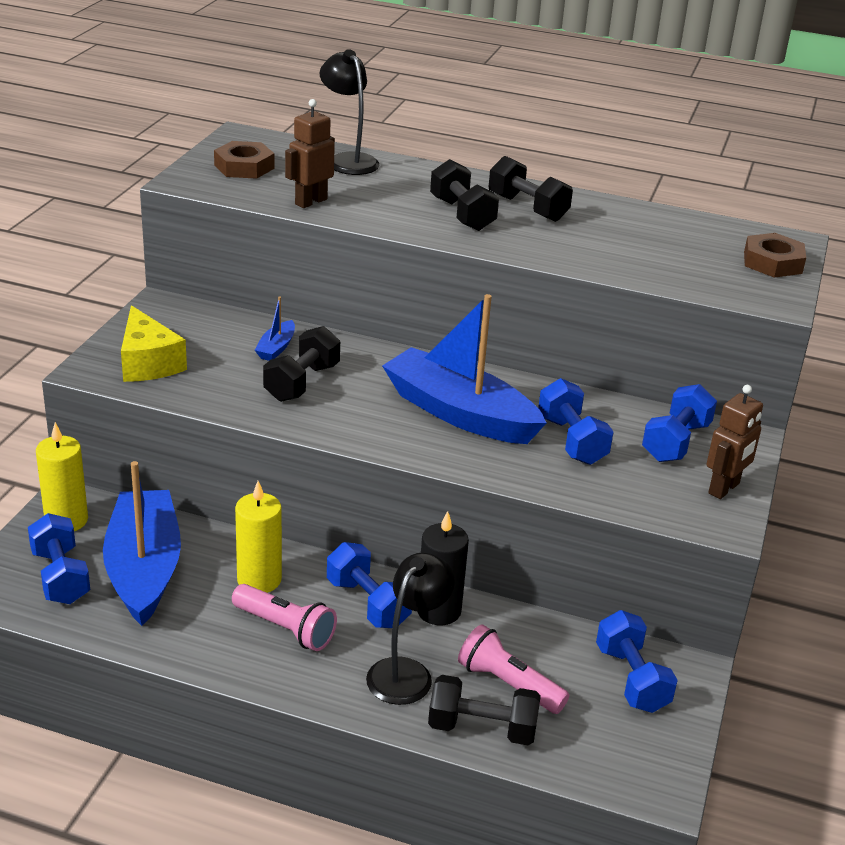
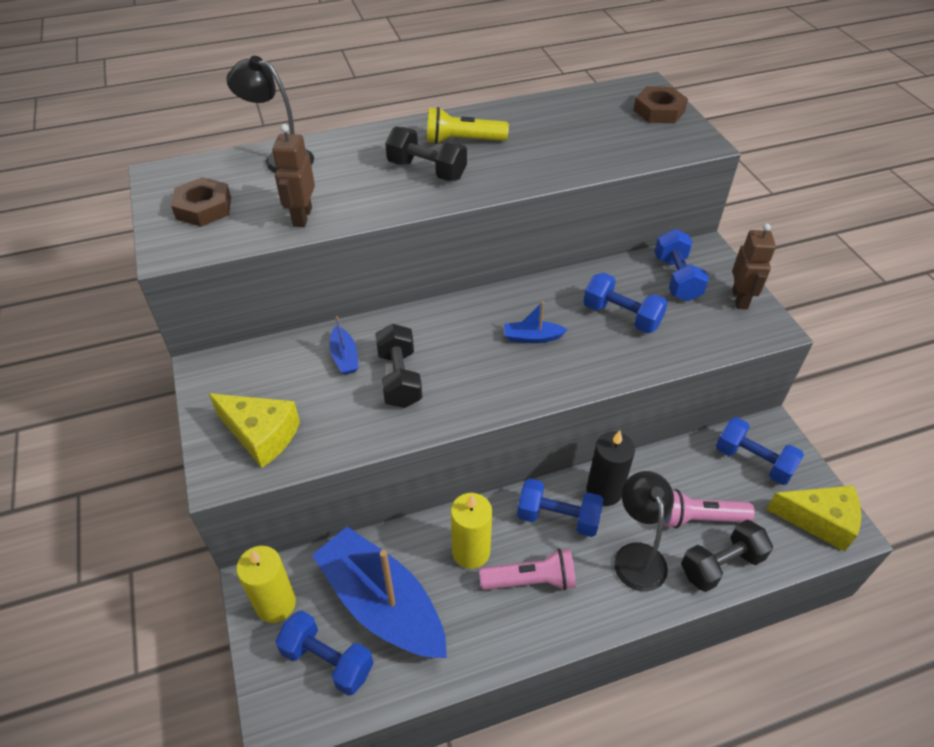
camera: 35 degrees left, 15 degrees up
blue boat [382,294,546,444] -> blue boat [504,301,568,343], size x0.41
black dumbbell [489,156,573,222] -> yellow flashlight [427,107,509,144]
none -> yellow cheese [766,485,861,552]

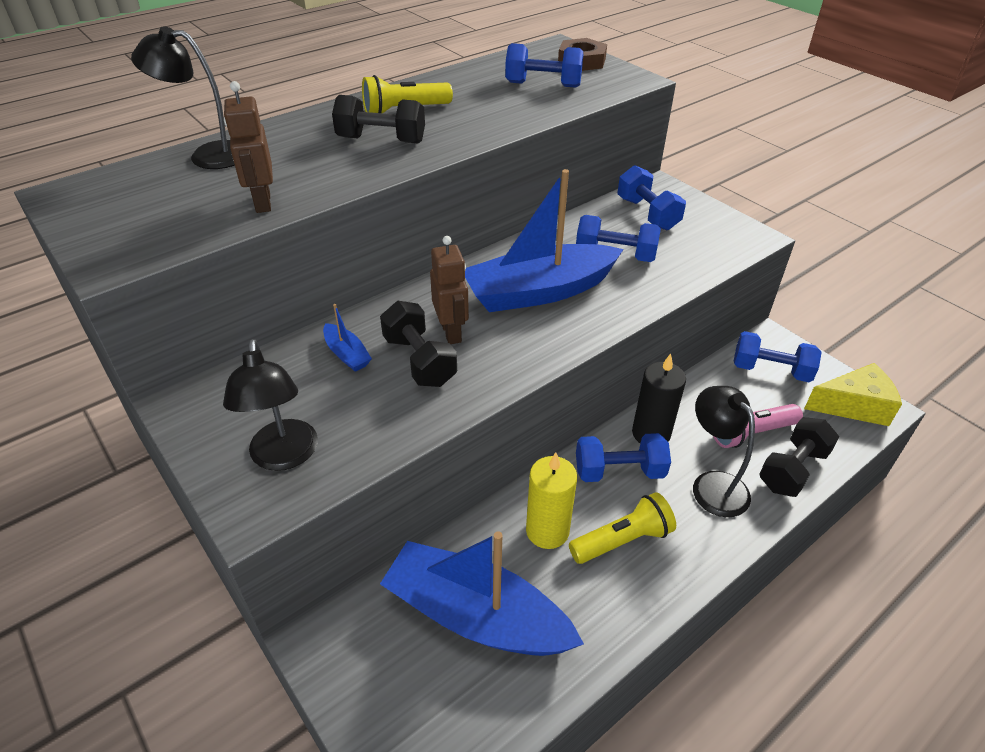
camera: 20 degrees left, 5 degrees down
brown nut [171,177,231,227] -> none
yellow cheese [209,393,300,468] -> black lamp [223,339,318,471]
yellow candle [236,546,296,623] -> none
blue dumbbell [275,611,373,696] -> blue dumbbell moved to [505,43,583,88]
pink flashlight [479,548,576,591] -> yellow flashlight [569,492,676,564]
blue boat [504,301,568,343] -> blue boat [465,169,624,312], size x2.44
brown robot [732,224,776,309] -> brown robot moved to [430,236,469,344]

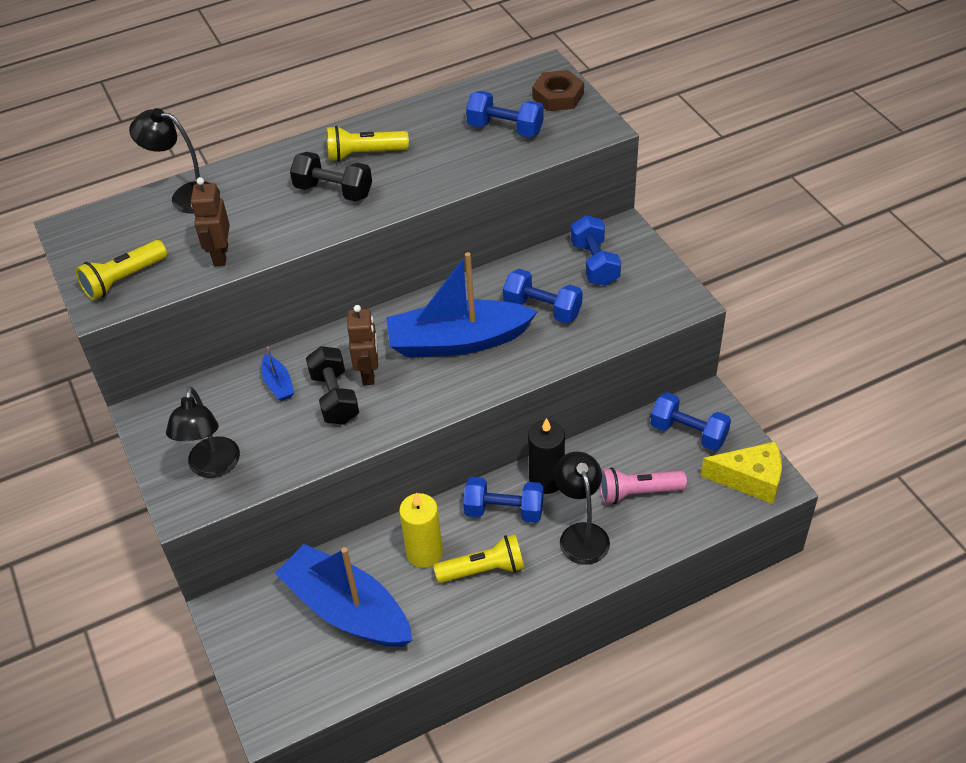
camera: 15 degrees right, 5 degrees up
black dumbbell [759,417,839,497] -> none
none -> yellow flashlight [75,240,167,300]

